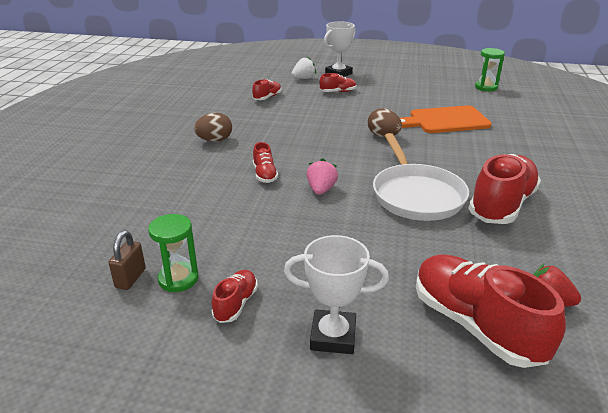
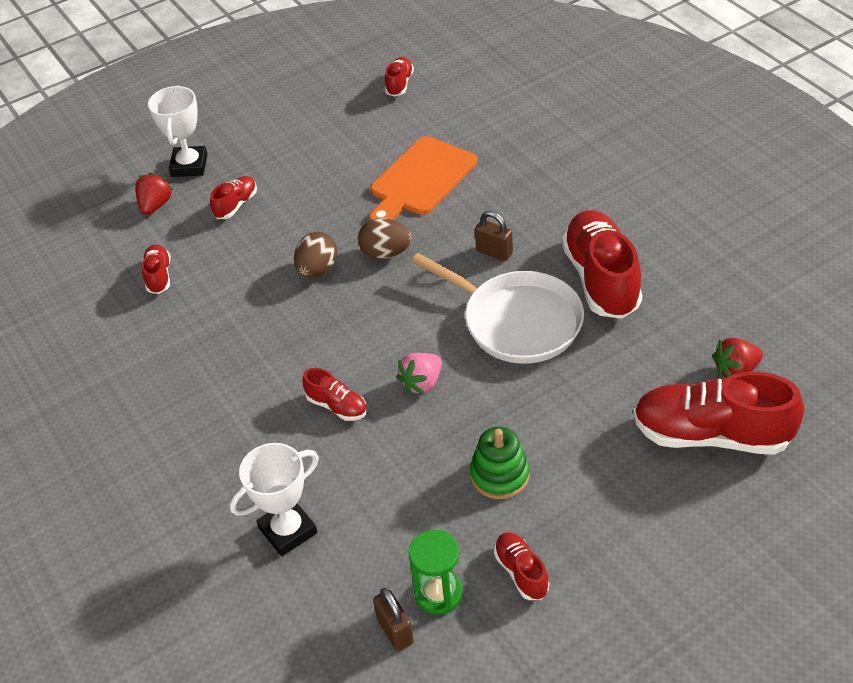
camera: 40 degrees left, 15 degrees up
brown egg [194,113,232,142] -> brown egg moved to [294,232,337,278]
white trophy [284,235,389,354] -> white trophy moved to [230,443,319,556]
white strawberry [291,57,316,79] -> red strawberry [135,172,173,215]
pink strawberry [306,158,338,195] -> pink strawberry turned 105 degrees counterclockwise [396,353,442,395]
green hourglass [475,48,505,91] -> red shoe [385,57,414,96]
none -> green stacking toy [470,427,530,499]
none -> brown padlock [475,211,513,261]

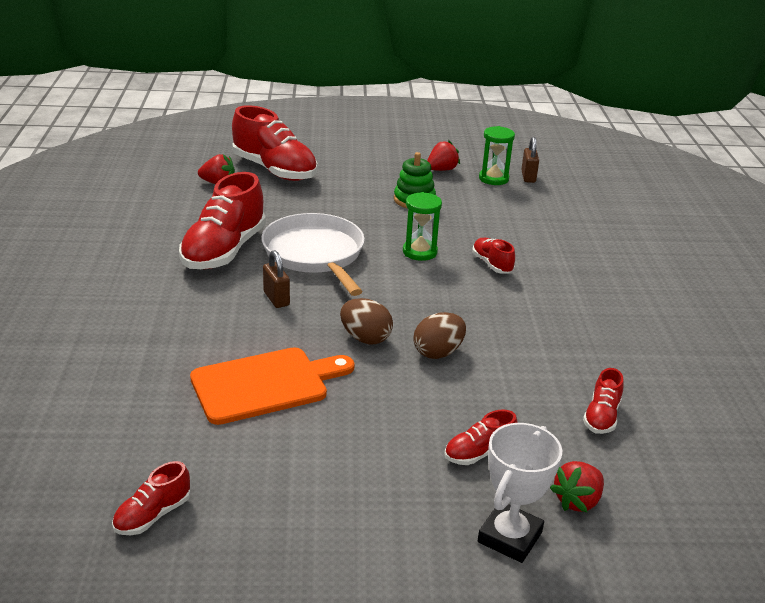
camera: 155 degrees left, 15 degrees down
white trophy [230,443,319,556] -> none
pink strawberry [396,353,442,395] -> green hourglass [403,192,442,261]
red shoe [494,532,549,600] -> red strawberry [427,140,460,171]

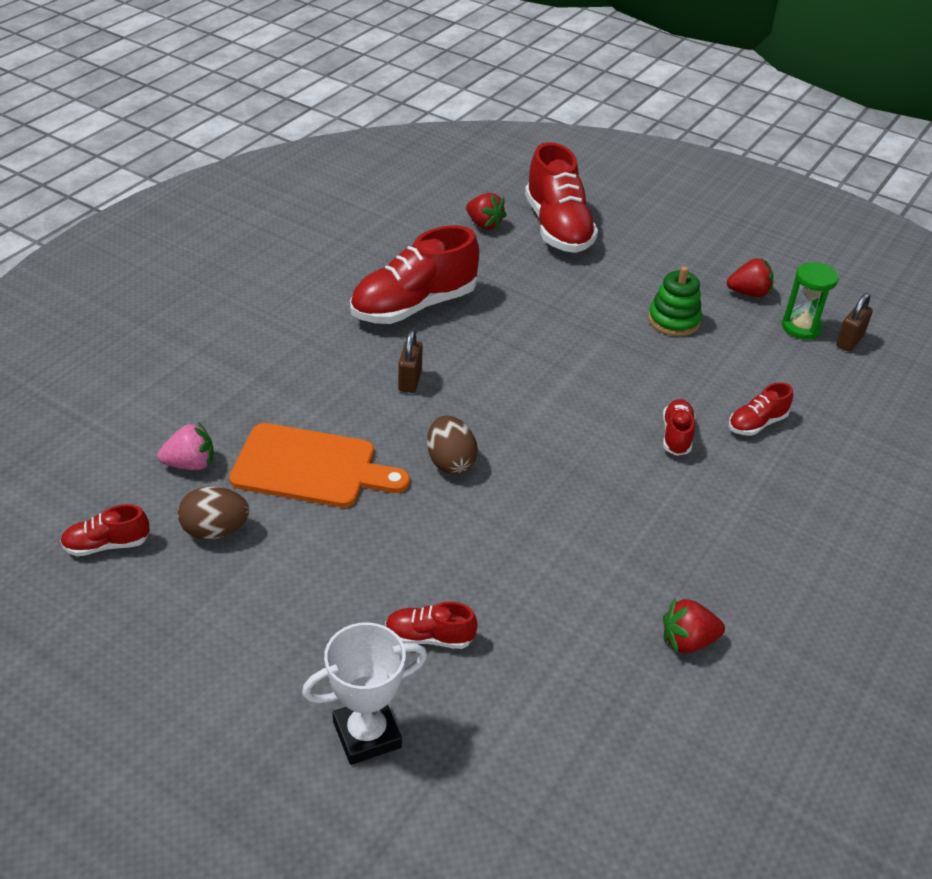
camera: 35 degrees right, 10 degrees up
white pan [261,213,365,296] -> none
green hourglass [403,192,442,261] -> none
brown egg [414,312,466,359] -> brown egg moved to [178,486,249,539]
red strawberry [550,461,604,512] -> red strawberry moved to [663,598,725,654]
red shoe [583,368,624,434] -> red shoe moved to [729,382,793,436]
none -> pink strawberry [157,422,214,470]

